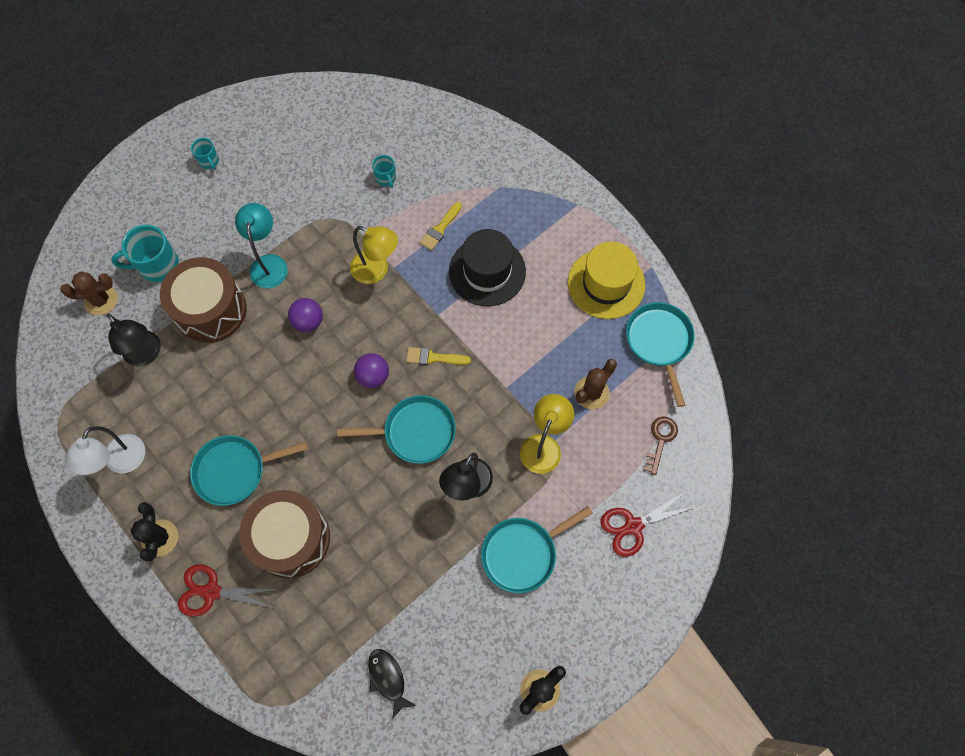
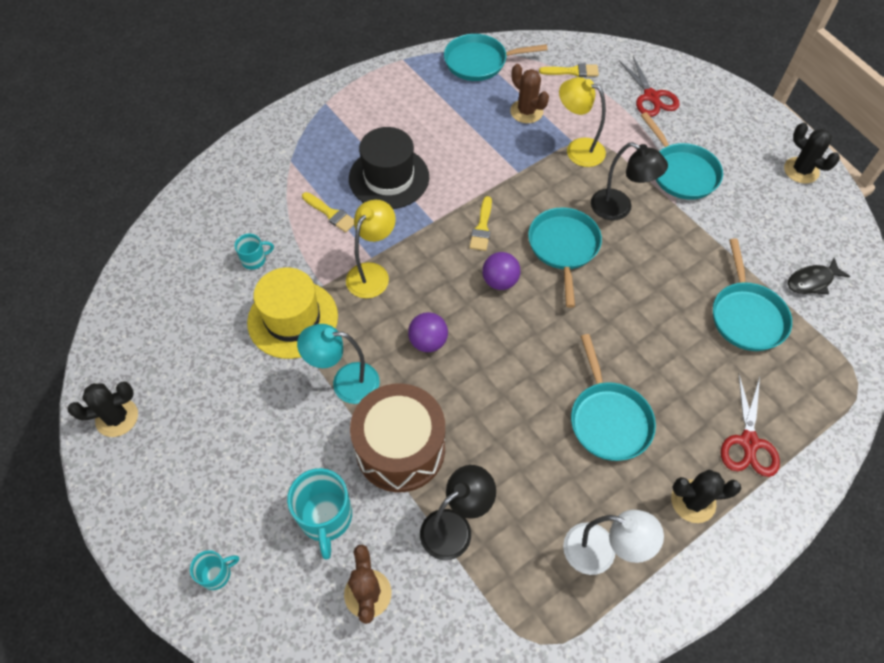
camera: 85 degrees left, 10 degrees down
turquoise mug [191,138,219,170] -> turquoise mug moved to [190,550,239,590]
brown drum [239,490,330,579] -> none
yellow hat [568,242,645,319] -> yellow hat moved to [247,267,338,359]
brown key [643,416,678,475] -> yellow brush [539,63,599,77]
none -> black cactus [67,382,138,437]
none -> turquoise pan [713,239,792,351]

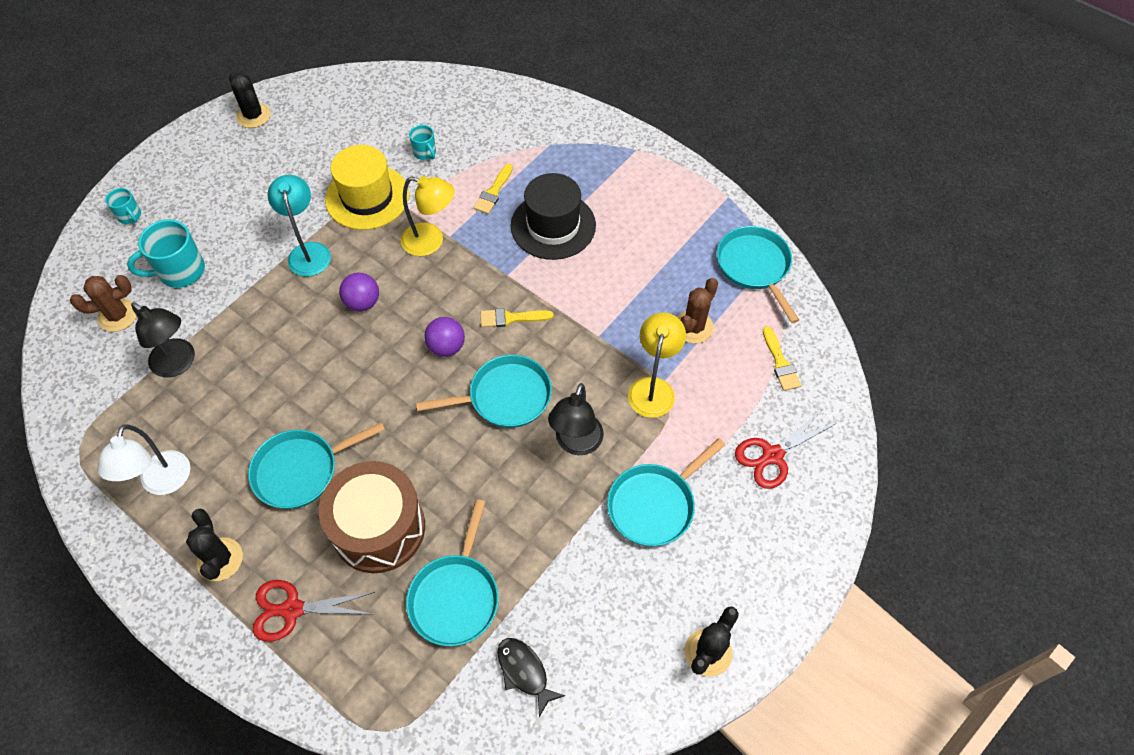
camera: 75 degrees right, 0 degrees up
brown drum [350,384,445,492] -> brown drum moved to [319,461,425,573]
turquoise pan [713,239,792,351] -> turquoise pan turned 60 degrees counterclockwise [406,499,499,646]

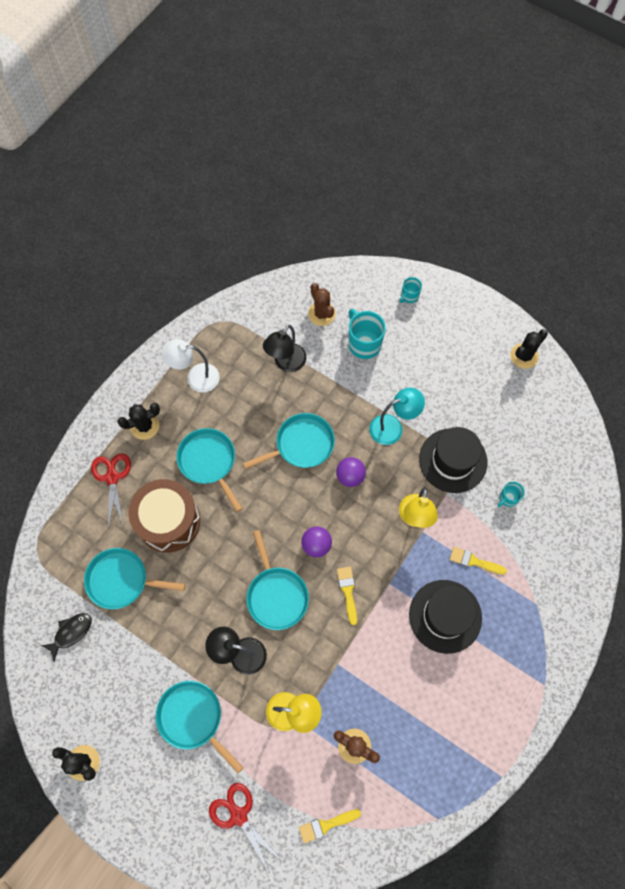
camera: 85 degrees right, 10 degrees up
yellow hat [325,145,409,230] -> black hat [419,427,487,493]
turquoise pan [717,226,799,323] -> turquoise pan moved to [242,413,335,469]

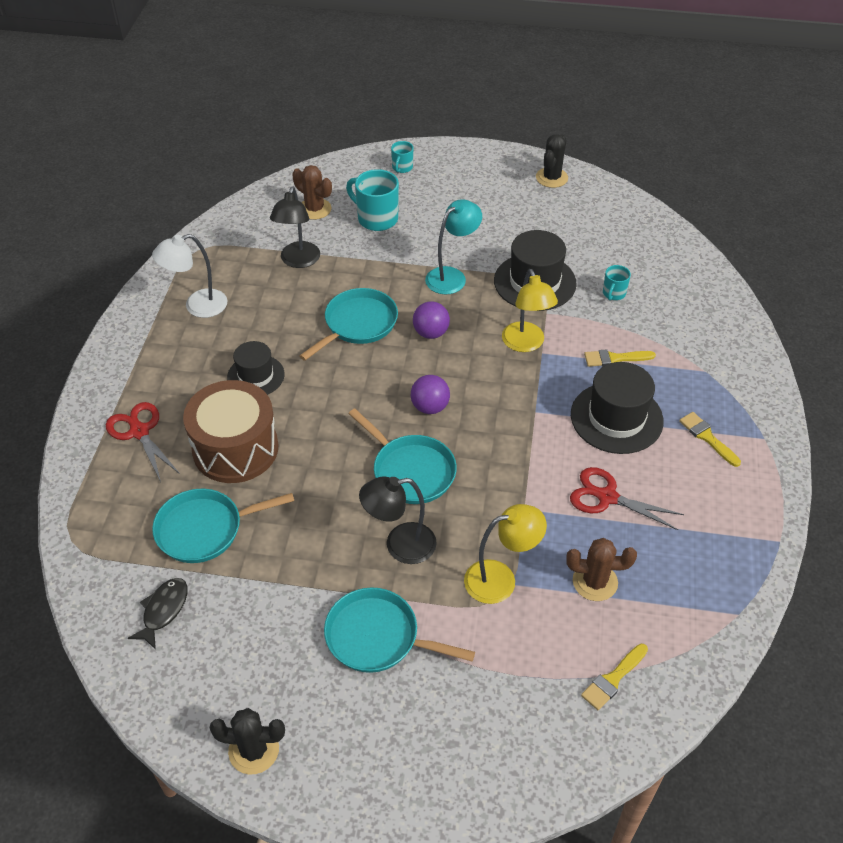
camera: 25 degrees left, 20 degrees down
black cactus [117,403,160,440] -> none
turquoise pan [176,428,243,512] -> black hat [227,341,285,395]
red scissors [209,783,282,873] -> red scissors moved to [570,467,684,530]
yellow brush [337,567,357,625] -> yellow brush moved to [679,412,741,467]

